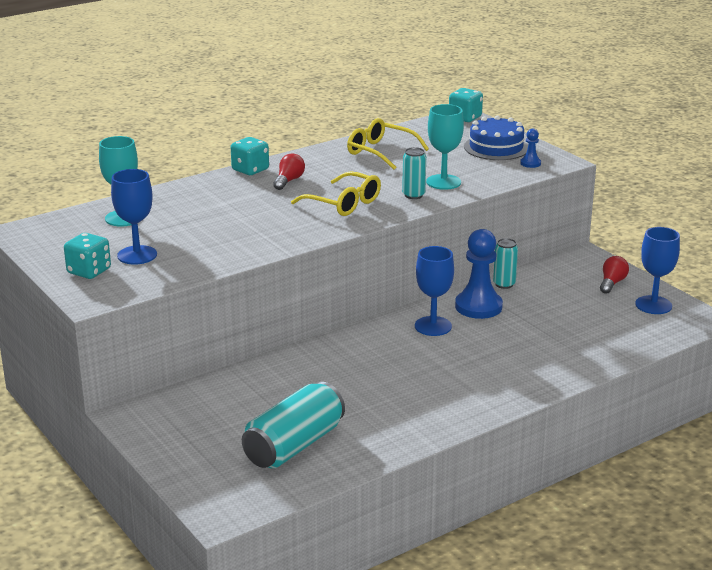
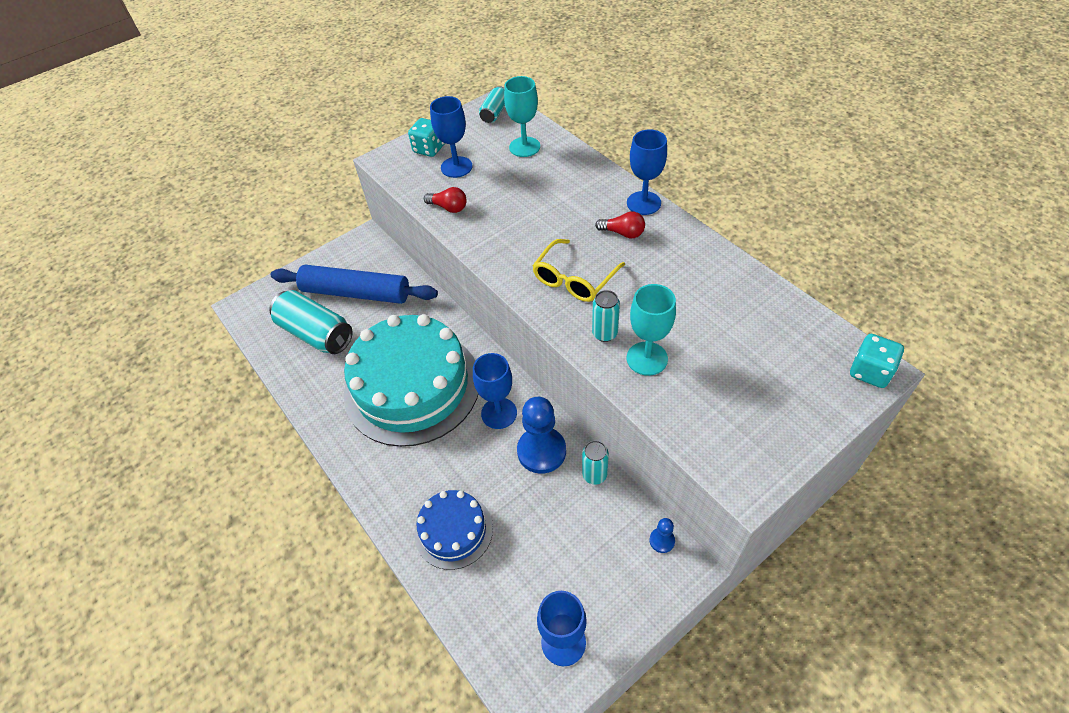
camera: 90 degrees right, 25 degrees up
turquoise dice [231,137,269,175] -> blue goblet [627,129,667,215]
yellow glasses [347,118,429,170] -> none
blue cake [464,115,528,160] -> blue cake moved to [414,490,493,570]
blue pawn [520,128,541,168] -> blue pawn moved to [649,518,675,553]
red light bulb [600,256,629,294] -> red light bulb moved to [424,187,467,213]
none -> blue rolling pin [271,265,438,304]
none -> turquoise cake [344,314,478,447]
none -> turquoise can [479,86,505,123]

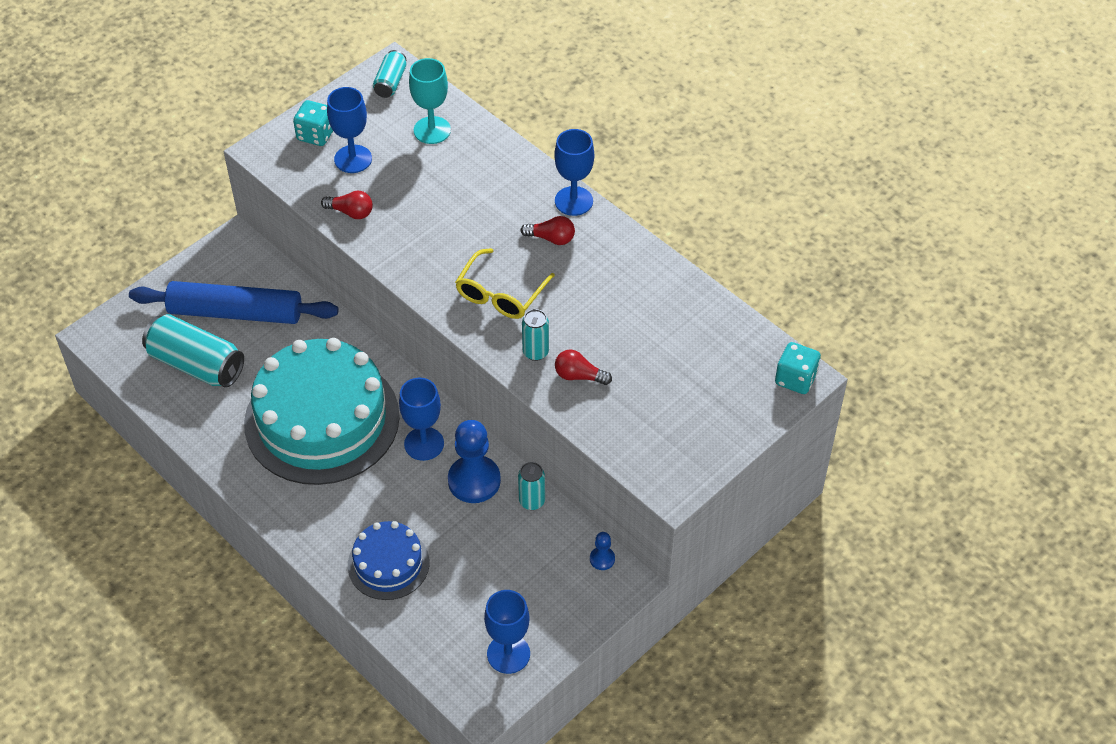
camera: 10 degrees left, 0 degrees up
turquoise goblet [627,284,676,376] -> red light bulb [555,350,612,385]

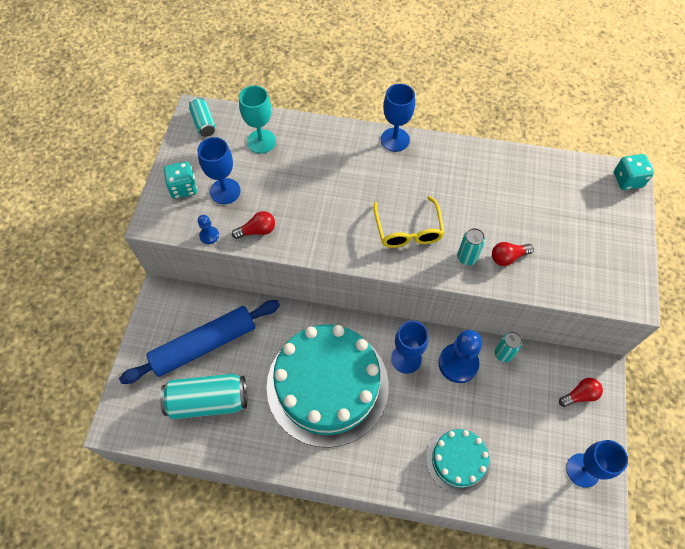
camera: 35 degrees left, 10 degrees up
blue cake [348,521,430,600] -> turquoise cake [426,428,491,494]
red light bulb [521,216,575,245] -> red light bulb moved to [559,378,603,407]
blue pawn [590,532,615,570] -> blue pawn moved to [198,215,219,244]

